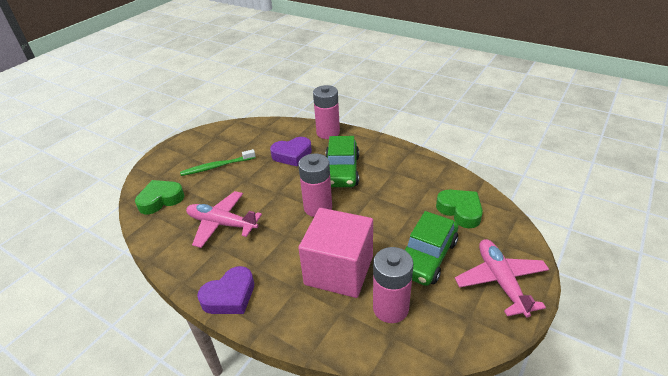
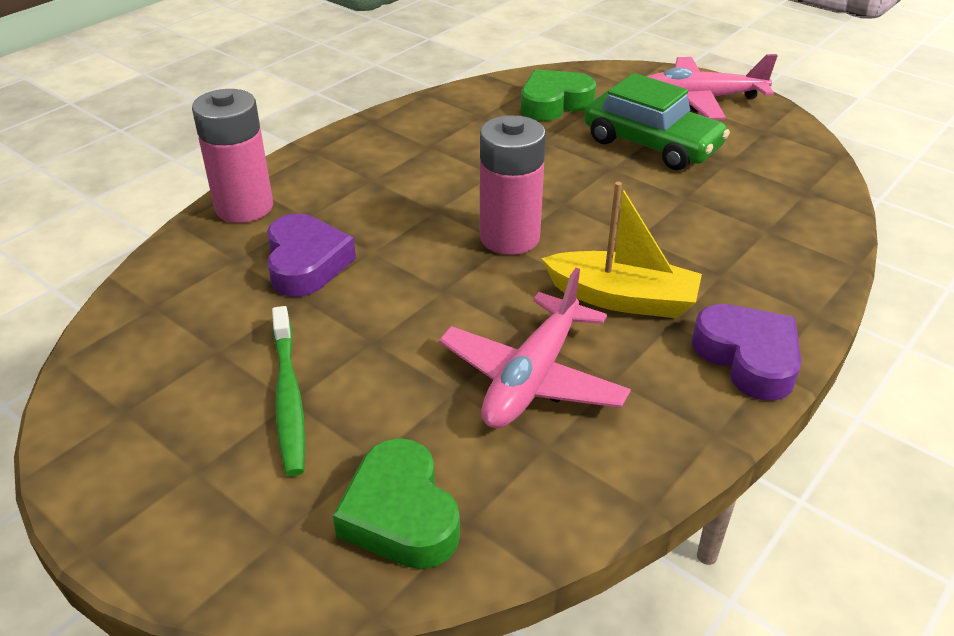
camera: 85 degrees left, 0 degrees up
pink cube [299,208,373,298] -> none
green car [326,136,359,187] -> none
pink battery [373,247,413,323] -> none
none -> yellow boat [541,182,702,318]

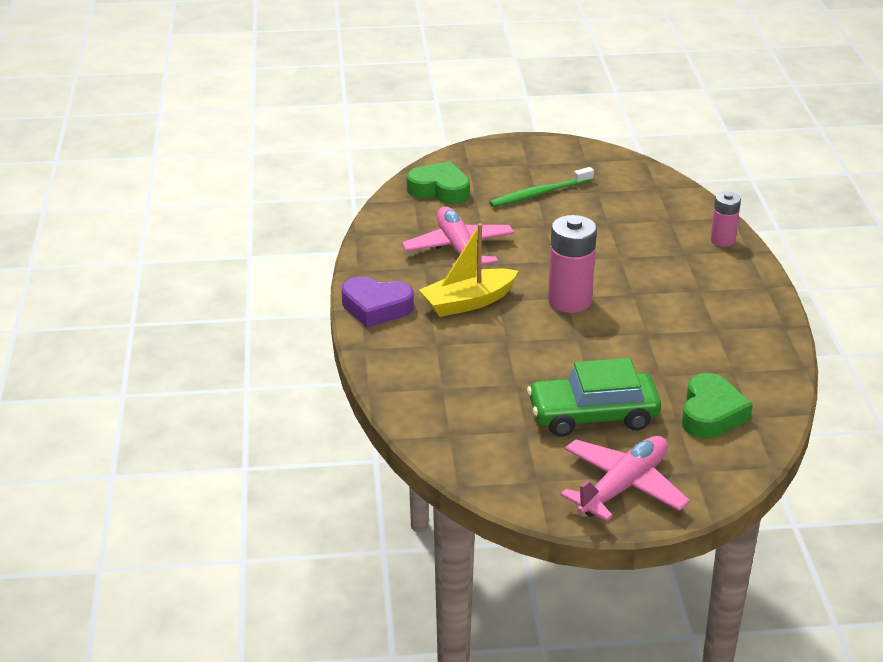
camera: 135 degrees right, 5 degrees down
pink battery [192,89,273,223] -> pink battery [711,192,741,247], size x0.60
purple heart [267,214,356,297] -> none
green toothbrush [272,306,305,476] -> green toothbrush turned 60 degrees counterclockwise [489,167,594,207]

